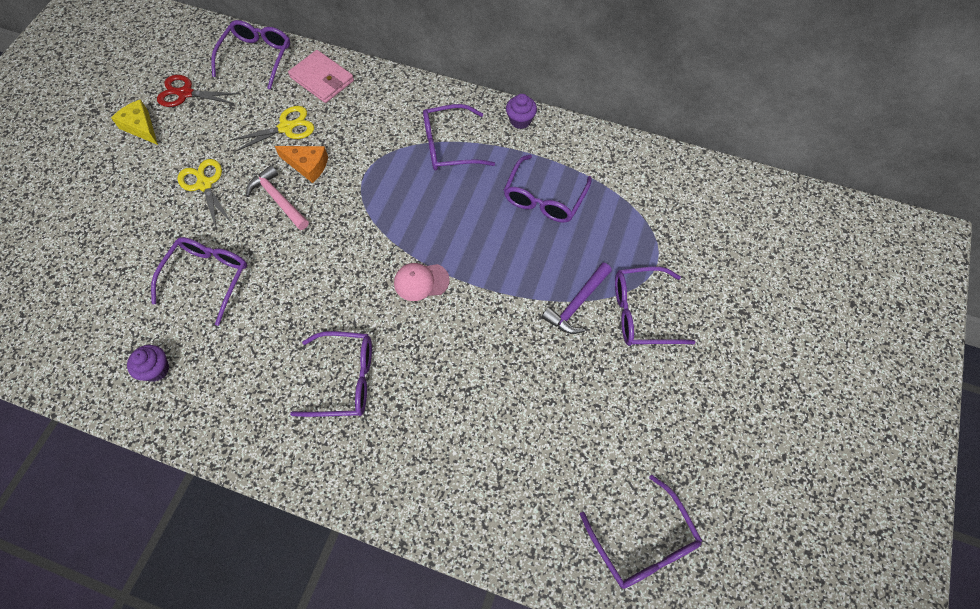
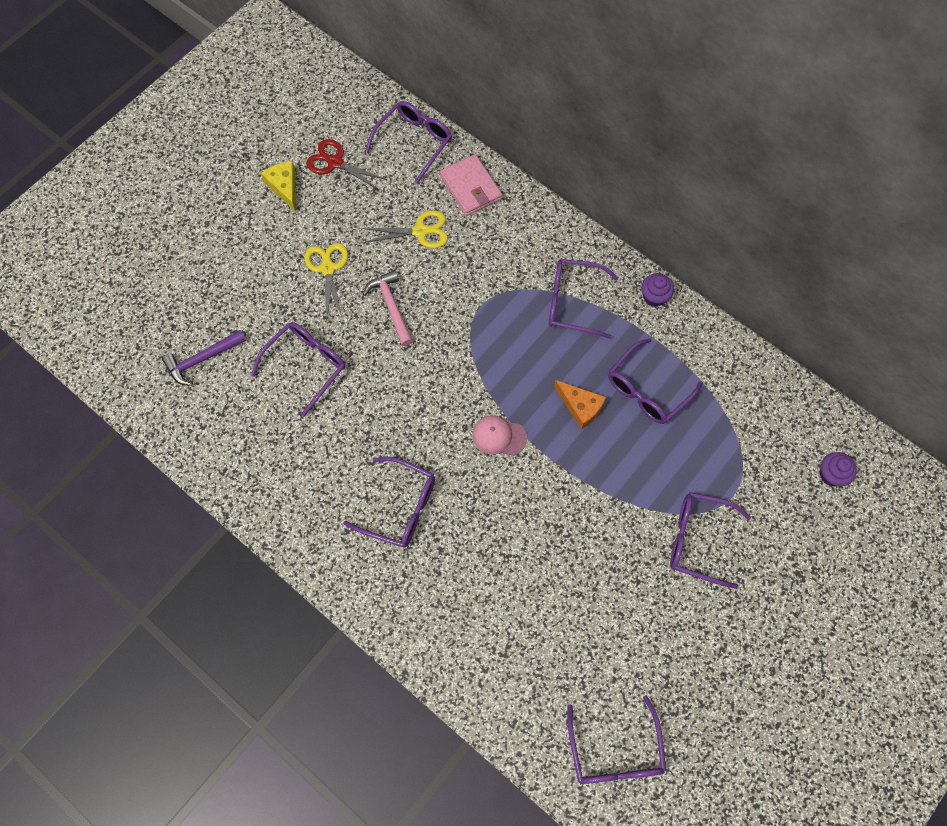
camera: 20 degrees right, 5 degrees up
purple cupcake [127,345,169,382] -> purple cupcake moved to [820,452,857,486]
orange cheese [275,146,328,183] -> orange cheese moved to [554,380,606,429]
purple hammer [542,263,612,334] -> purple hammer moved to [162,330,246,386]

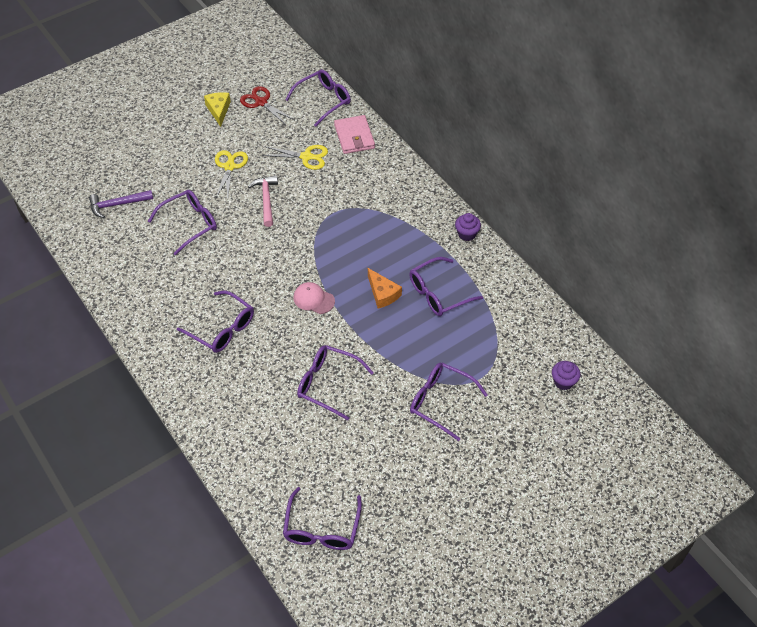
camera: 15 degrees right, 15 degrees down
purple glasses [549,259,619,339] -> purple glasses moved to [297,345,374,420]

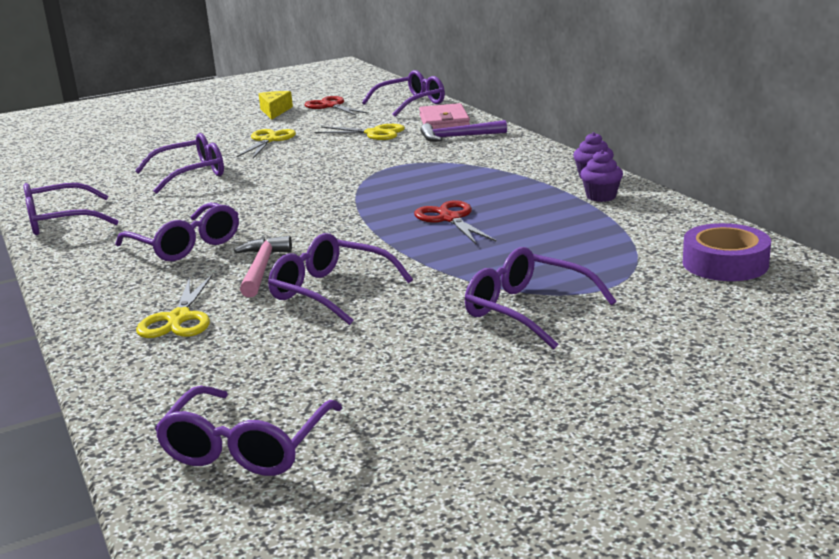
camera: 10 degrees right, 30 degrees down
purple hammer [89,190,153,218] -> purple hammer moved to [420,120,507,142]
pink hammer [248,175,278,227] -> pink hammer moved to [234,236,292,297]
pink cap [293,282,335,314] -> none
orange cheese [368,268,402,308] -> red scissors [414,200,496,244]
purple glasses [409,257,483,316] -> purple glasses moved to [24,183,119,235]
purple cupcake [552,361,580,390] -> purple cupcake moved to [580,150,623,202]
none -> yellow scissors [136,275,213,338]
none -> purple tape [683,223,771,281]

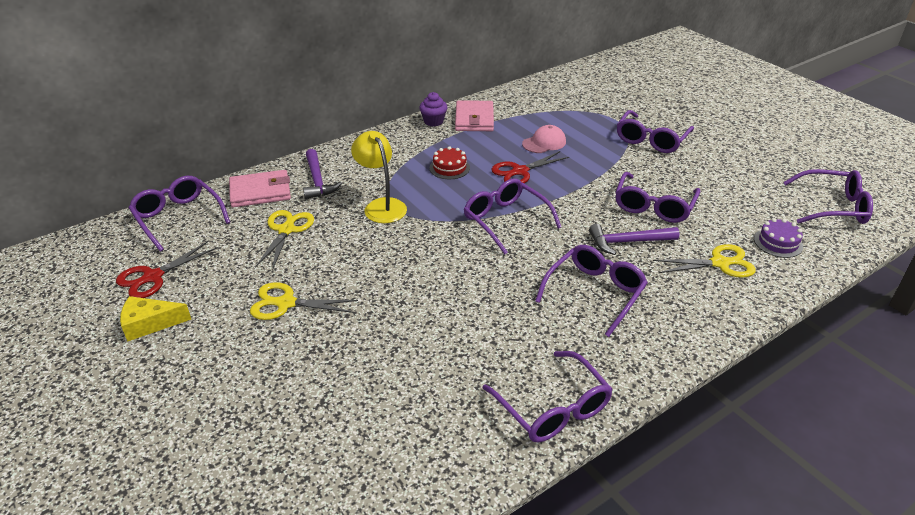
camera: 100 degrees left, 15 degrees up
purple glasses [135,133,224,194] -> purple glasses moved to [464,178,561,254]
pink hammer [234,236,292,297] -> purple hammer [589,224,680,255]
purple cupcake [580,150,623,202] -> pink wallet [455,100,494,131]
purple tape [683,223,771,281] -> none
none -> yellow lamp [351,131,407,223]
none -> red cake [429,146,470,179]
none -> pink cap [522,125,566,153]
none -> purple cake [754,218,803,258]

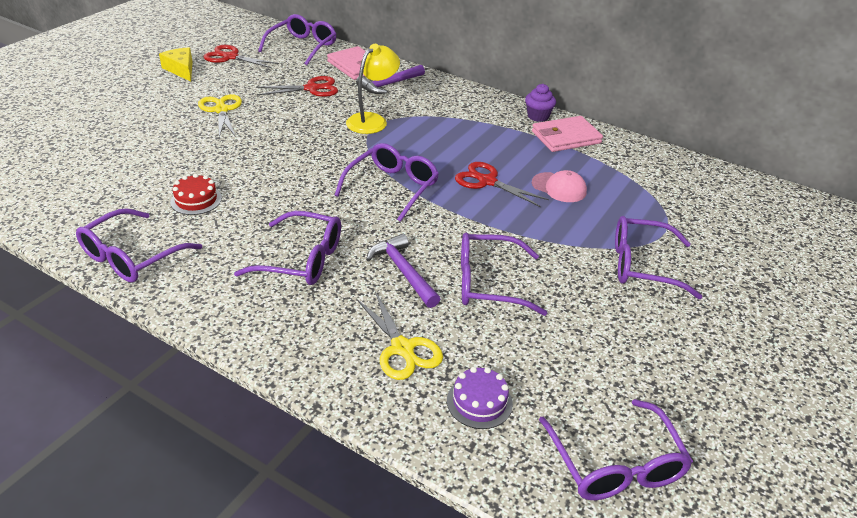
camera: 65 degrees right, 0 degrees up
yellow scissors [255,210,314,271] -> red scissors [256,76,338,97]
red cake [429,146,470,179] -> red cake moved to [170,174,222,215]

